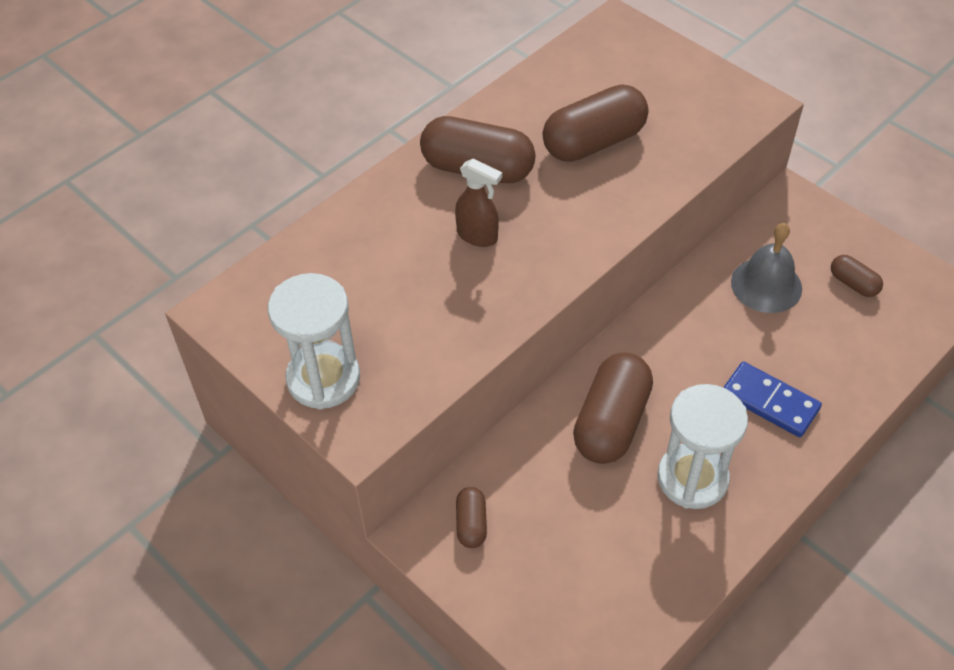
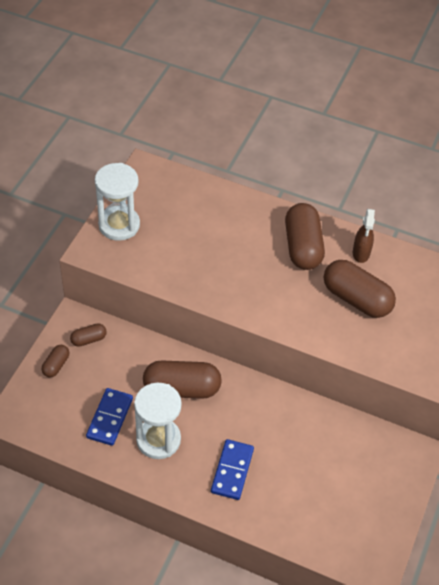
camera: 65 degrees right, 0 degrees up
brown spray bottle [455,158,502,247] -> brown spray bottle moved to [353,209,375,263]
grey bell [731,223,802,313] -> none
brown capsule [831,255,883,297] -> brown capsule moved to [42,345,69,378]
none -> blue domino [86,388,133,446]

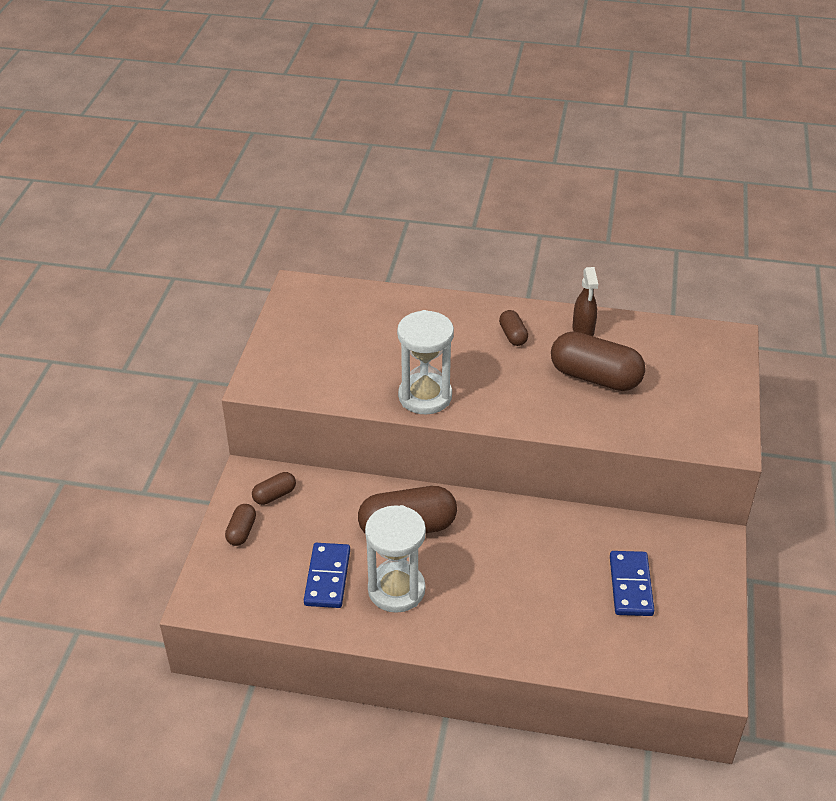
camera: 10 degrees left, 10 degrees down
white hourglass [95,163,140,241] -> white hourglass moved to [397,310,454,415]
blue domino [211,439,254,500] -> blue domino moved to [610,551,655,616]
brown capsule [285,203,325,270] -> brown capsule [499,310,528,346], size x0.49

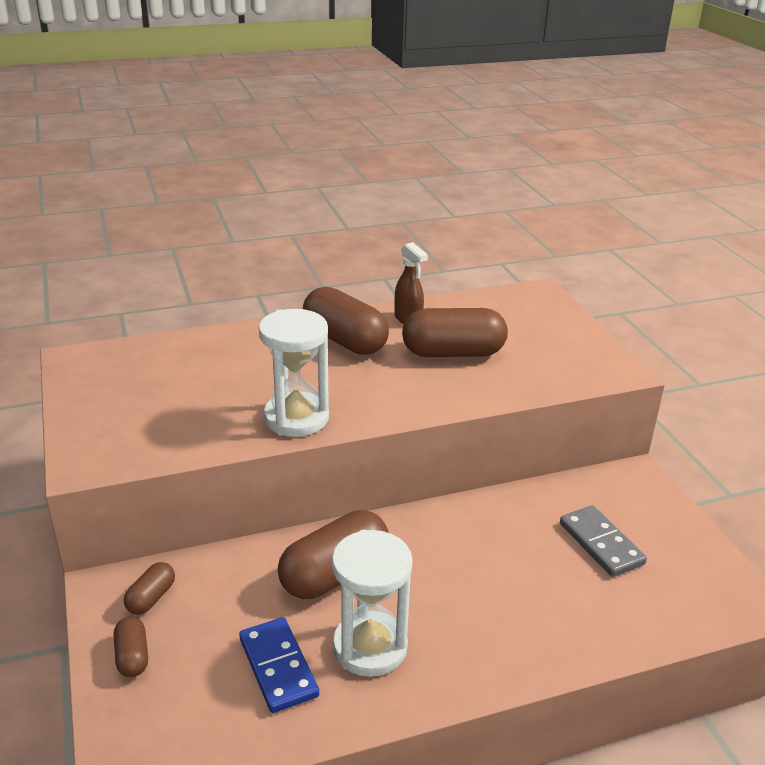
camera: 30 degrees left, 10 degrees down
brown capsule [499,310,528,346] -> brown capsule [303,287,389,355], size x2.04
blue domino [610,551,655,616] -> grey domino [560,505,647,577]

